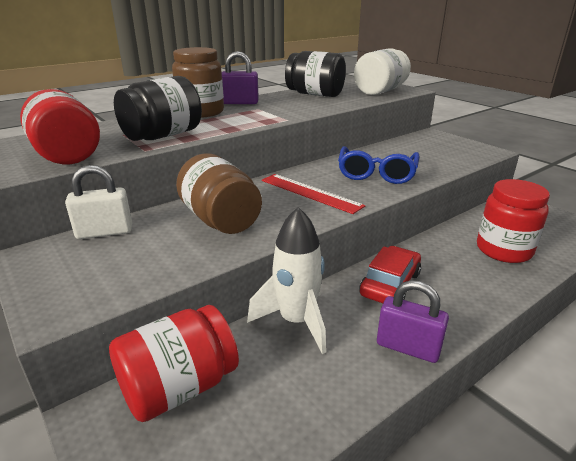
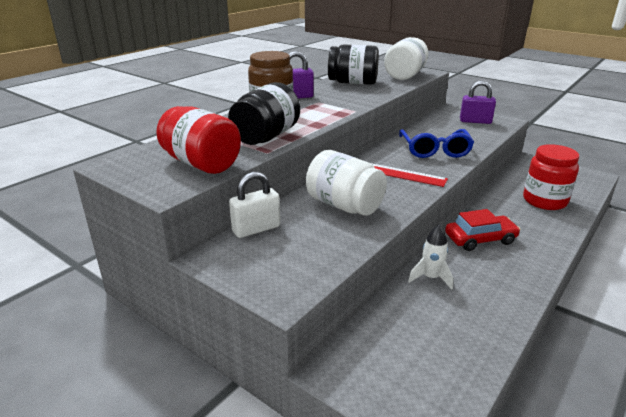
camera: 15 degrees left, 0 degrees up
red jar [109,305,239,422] -> none
brown jar [176,153,262,234] -> white jar [306,150,387,216]
white rocket [247,207,326,354] -> white rocket [408,225,453,289], size x0.61
red car [359,246,421,303] -> red car turned 60 degrees clockwise [445,209,520,251]
purple padlock [377,280,449,363] -> purple padlock moved to [460,81,496,124]

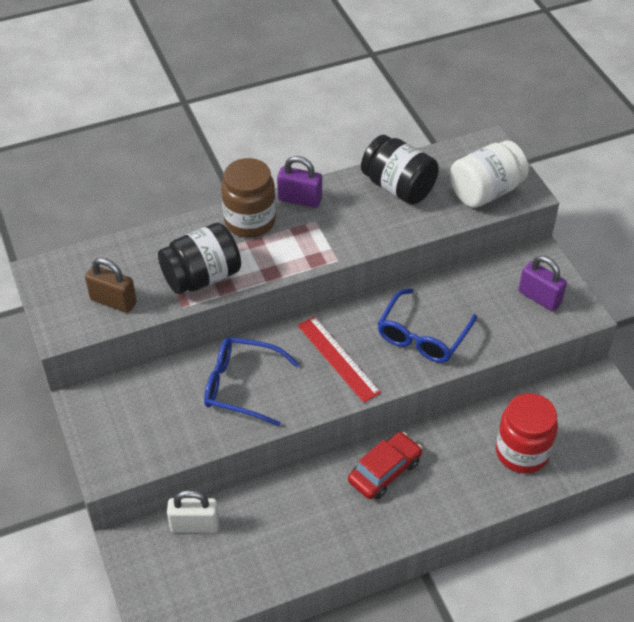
camera: 30 degrees right, 20 degrees up
red jar [156,106,241,174] -> brown padlock [85,258,137,313]
white padlock [229,172,280,238] -> white padlock moved to [167,490,219,533]
white jar [306,150,387,216] -> blue glasses [204,337,299,426]
white rocket [408,225,453,289] -> none
red car [445,209,520,251] -> red car turned 60 degrees counterclockwise [348,432,422,499]

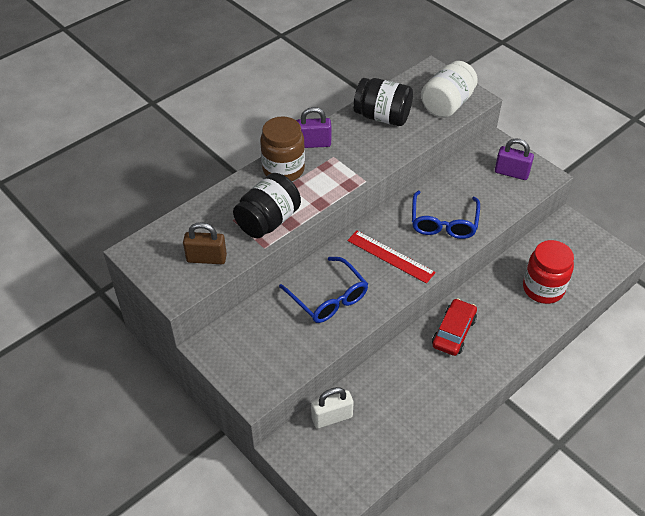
camera: 20 degrees left, 0 degrees up
blue glasses [204,337,299,426] -> blue glasses turned 120 degrees counterclockwise [279,257,368,323]

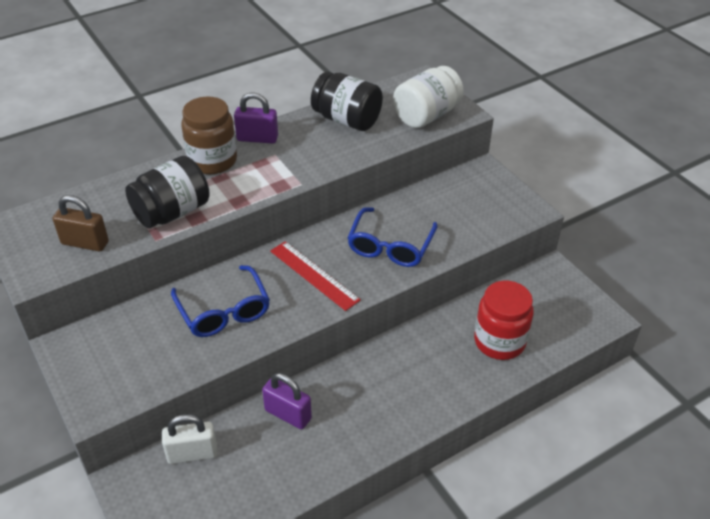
camera: 10 degrees right, 5 degrees down
red car [432,298,477,356] -> none
purple padlock [495,138,534,180] -> purple padlock moved to [262,373,312,429]

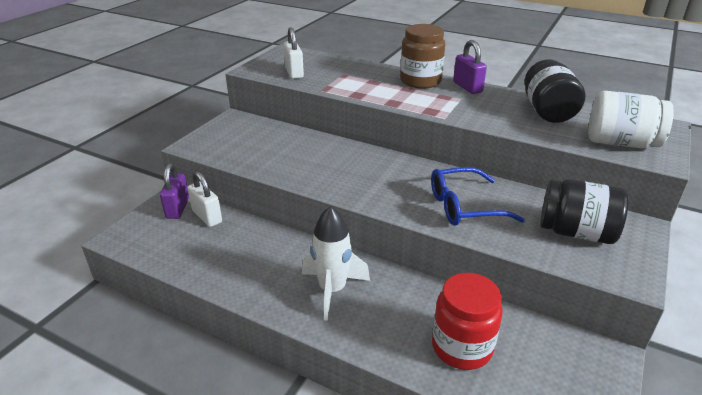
camera: 60 degrees right, 10 degrees down
brown padlock [53,195,109,251] -> white padlock [283,27,304,79]
black jar [125,156,210,228] -> black jar moved to [540,179,628,244]
blue glasses [171,265,270,337] -> none
purple padlock [262,373,312,429] -> purple padlock moved to [160,163,189,219]
red ruler [270,241,361,311] -> none
none -> white rocket [302,206,370,321]

